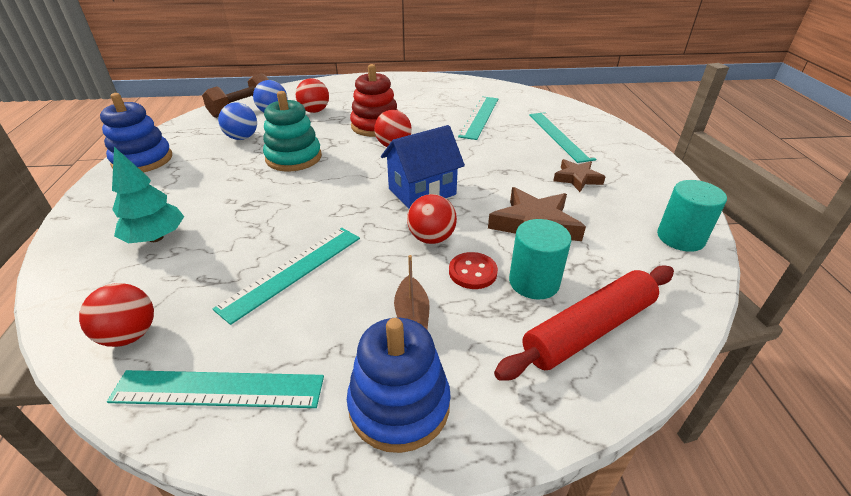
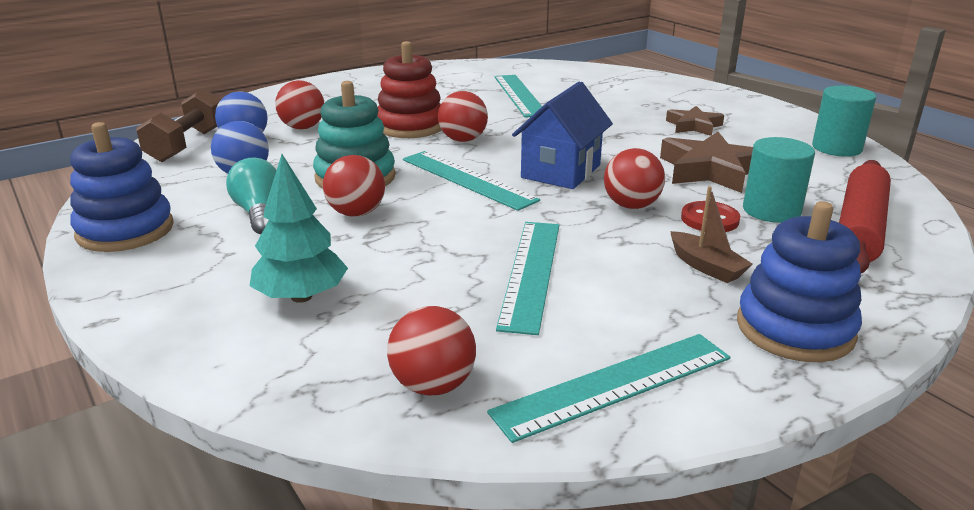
camera: 30 degrees left, 10 degrees down
turquoise ruler [529,112,597,163] -> turquoise ruler moved to [403,151,540,211]
none -> turquoise light bulb [226,158,277,234]
none -> red ball [323,155,385,217]

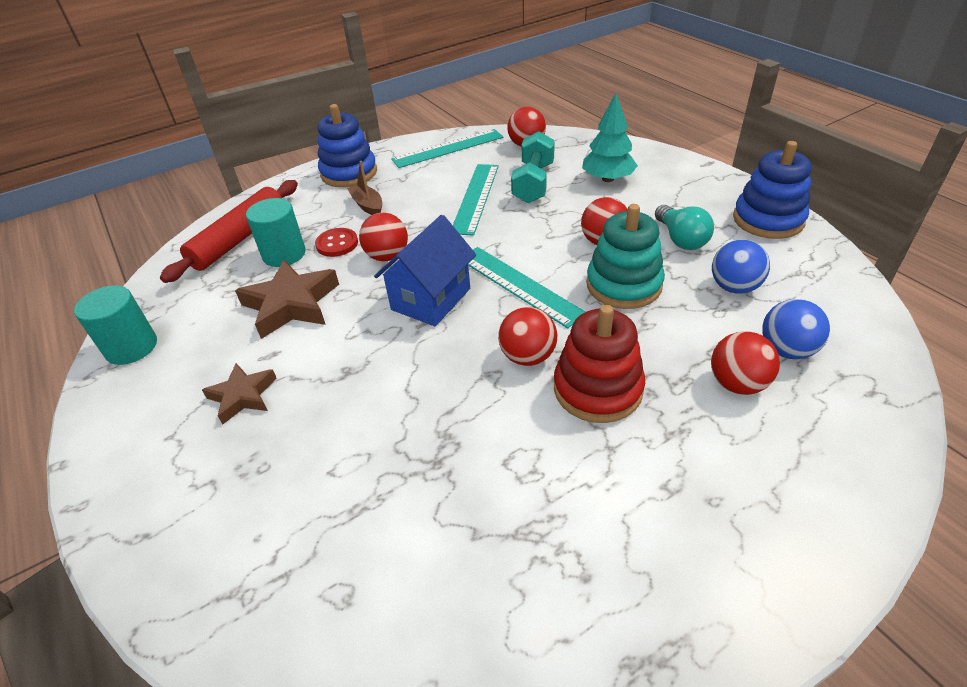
camera: 175 degrees left, 15 degrees up
brown dumbbell [136,88,221,162] -> none
turquoise ruler [494,75,542,118] -> none
none -> turquoise dumbbell [511,131,555,203]

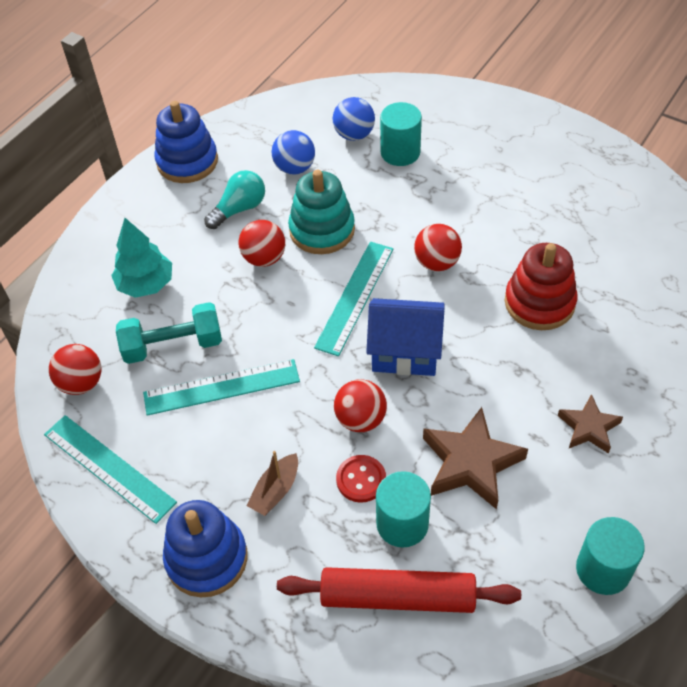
camera: 115 degrees left, 10 degrees up
red stacking toy [554,305,645,423] -> red stacking toy moved to [505,243,577,330]
red ball [711,331,780,395] -> turquoise cylinder [380,102,422,166]

